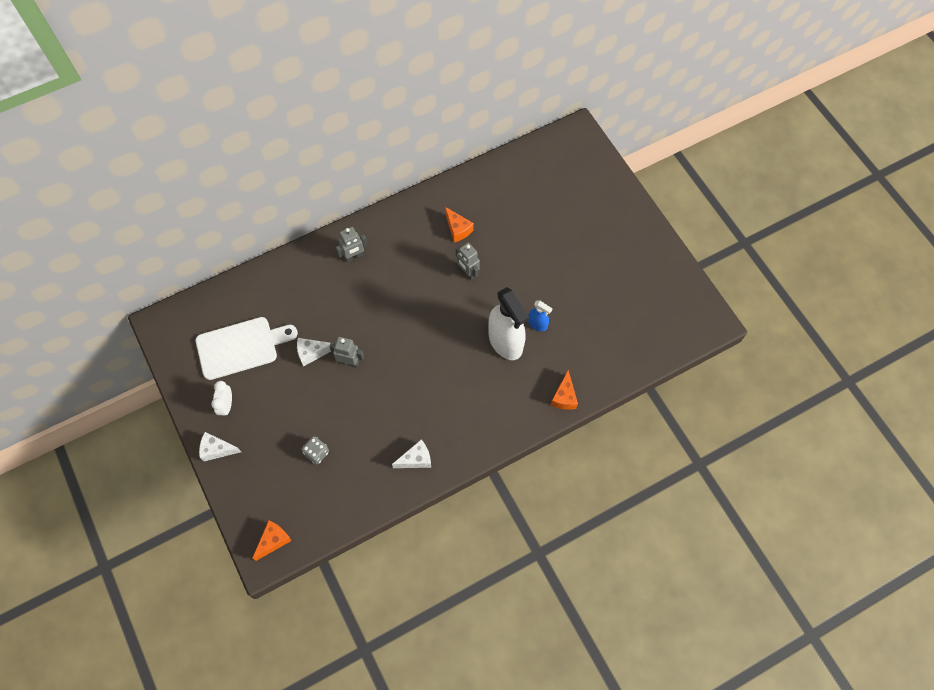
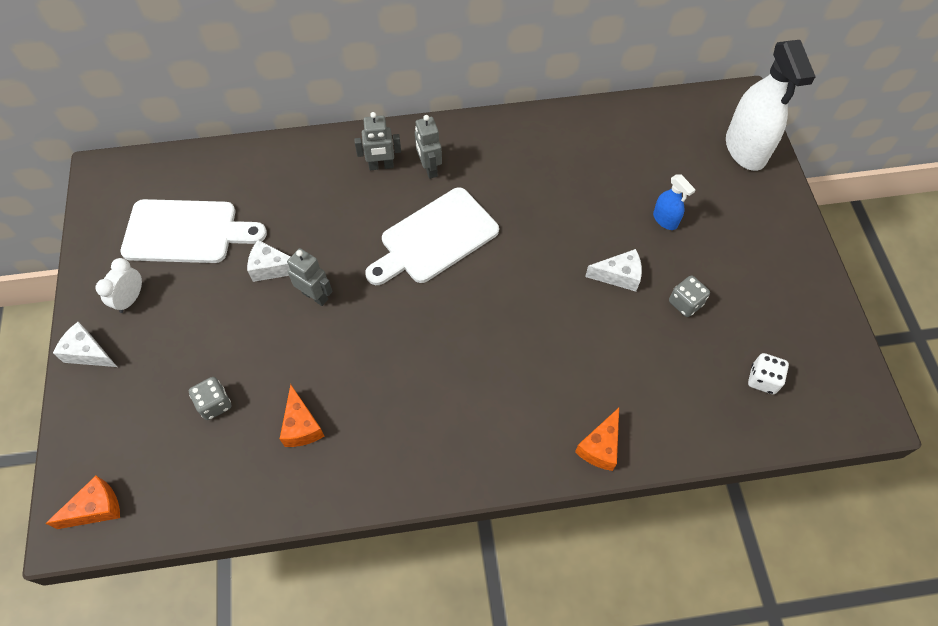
camera: 20 degrees right, 5 degrees down
white cheese [392,439,431,468] -> white cheese moved to [585,249,642,291]
orange cheese [445,207,474,242] -> orange cheese moved to [280,384,324,447]
grey robot [456,243,480,280] -> grey robot moved to [415,115,442,179]
white spray bottle [488,287,529,360] -> white spray bottle moved to [726,40,816,171]
blue spray bottle [528,300,553,331] -> blue spray bottle moved to [653,175,696,230]
none -> white cutting board [365,187,499,285]
none -> grey dice [669,276,710,317]
none -> white dice [748,353,789,394]

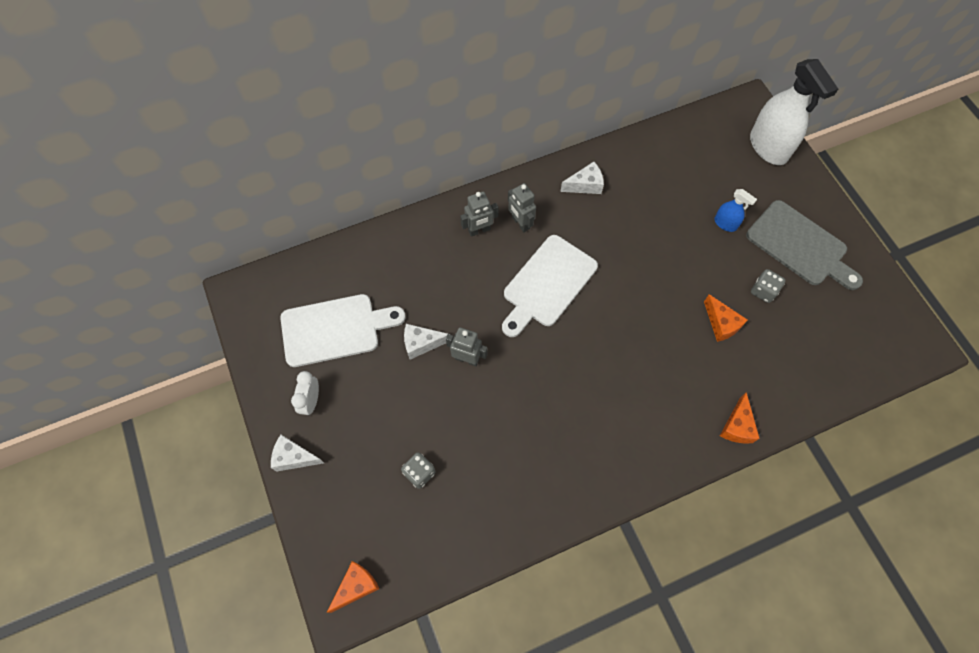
camera: 15 degrees left, 5 degrees up
orange cheese [280,384,324,447] -> orange cheese moved to [704,294,747,342]
white cheese [585,249,642,291] -> white cheese moved to [560,162,604,194]
white dice [748,353,789,394] -> none
none -> grey cutting board [746,200,863,290]

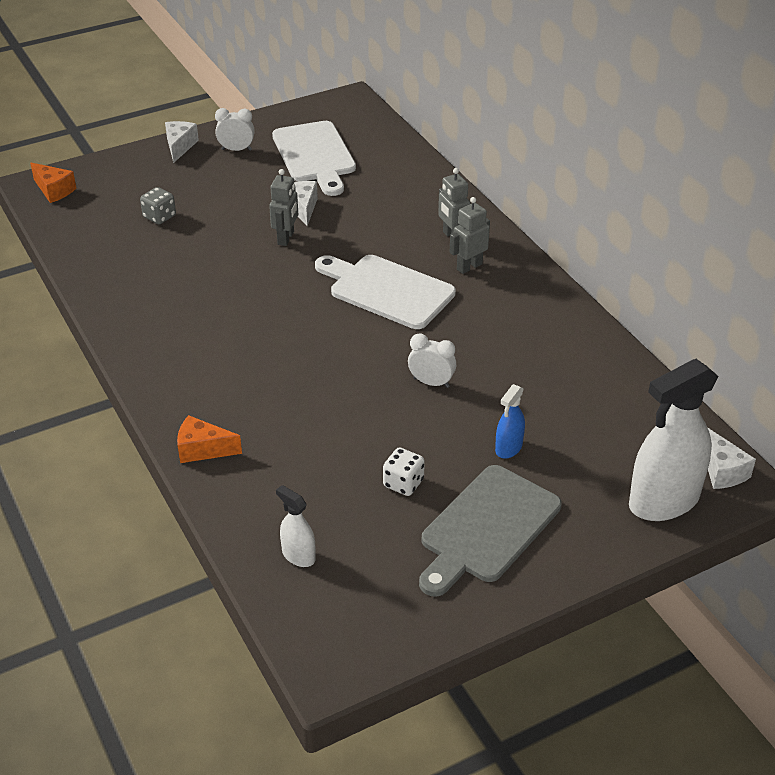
camera: 85 degrees right, 25 degrees down
white cheese [560,162,604,194] -> white cheese moved to [707,427,756,489]
orange cheese [704,294,747,342] -> none
grey dice [751,269,785,303] -> white dice [383,447,425,496]
none -> white spray bottle [276,485,315,567]
none -> white clock [408,333,456,388]

